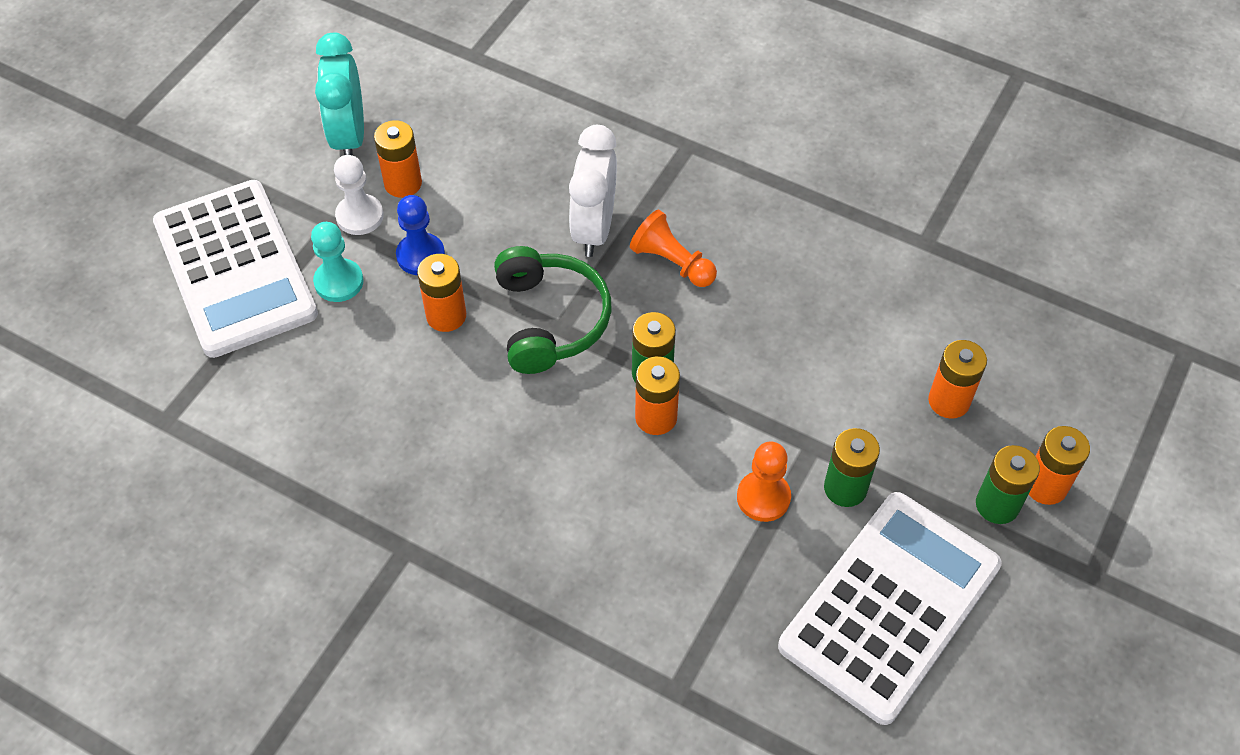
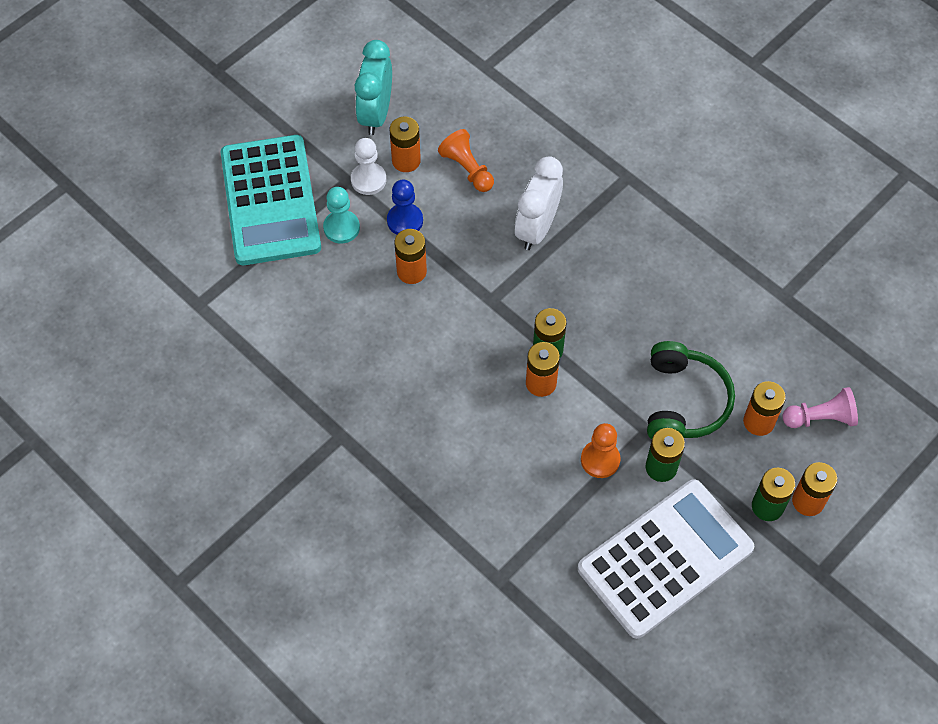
camera: 15 degrees right, 5 degrees up
white calculator [153,180,318,358] -> turquoise calculator [220,135,321,265]
green headphones [494,246,612,374] -> green headphones moved to [647,341,735,439]
orange pawn [630,210,717,287] -> orange pawn moved to [438,129,494,192]
none -> pink pawn [783,387,858,428]

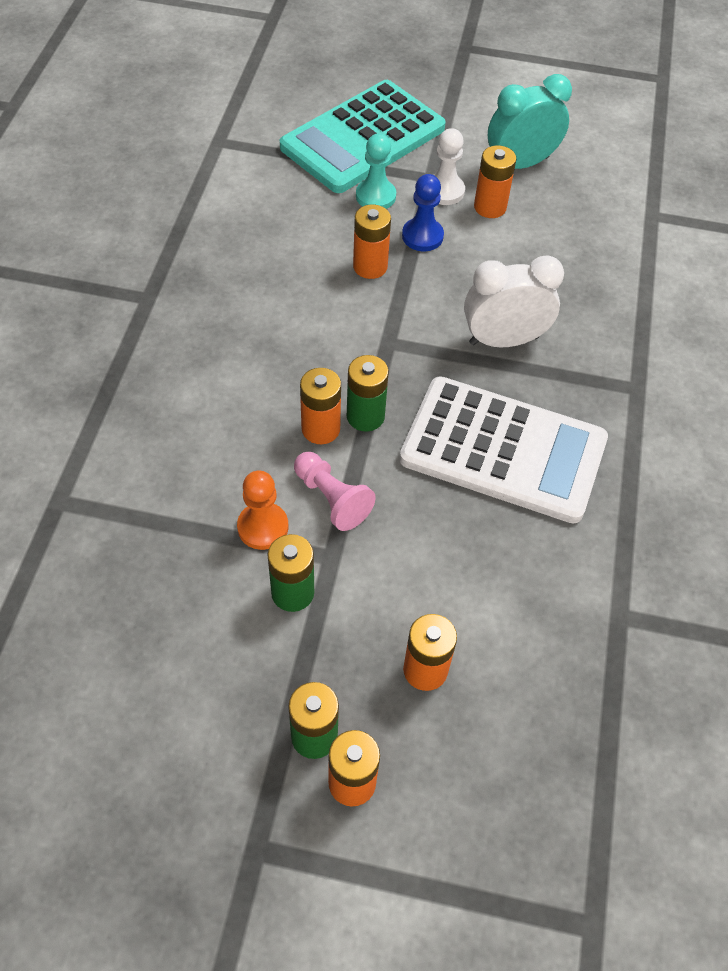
camera: 55 degrees right, 5 degrees down
orange pawn [438,129,494,192] -> none
white calculator [578,479,755,639] -> white calculator moved to [399,376,608,524]
green headphones [647,341,735,439] -> none
pink pawn [783,387,858,428] -> pink pawn moved to [294,452,376,531]

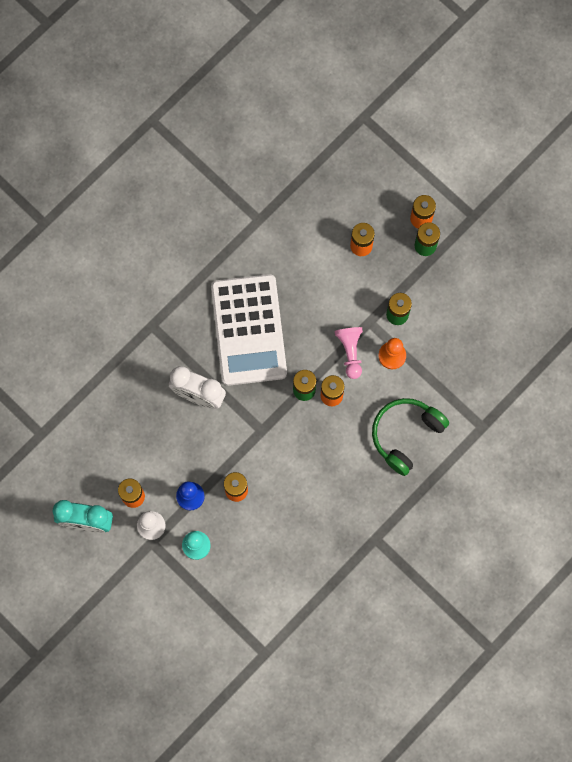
camera: 145 degrees left, 20 degrees up
turquoise calculator [280,80,446,193] -> none
white calculator [399,376,608,524] -> white calculator turned 150 degrees counterclockwise [211,274,287,386]
none -> green headphones [372,398,449,476]

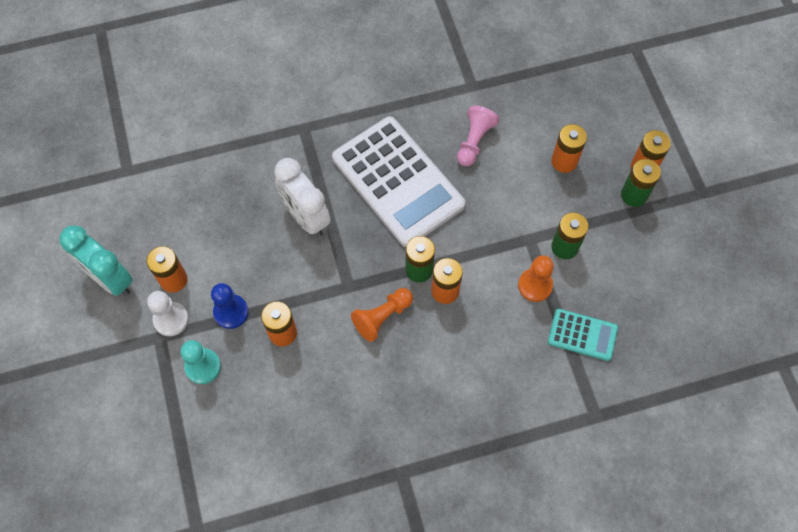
camera: 30 degrees right, 10 degrees down
white calculator [211,274,287,386] -> white calculator turned 60 degrees counterclockwise [332,116,465,247]
pink pawn [335,327,363,379] -> pink pawn moved to [457,106,499,166]
green headphones [372,398,449,476] -> none
none -> orange pawn [351,288,413,342]
none -> turquoise calculator [548,309,618,361]

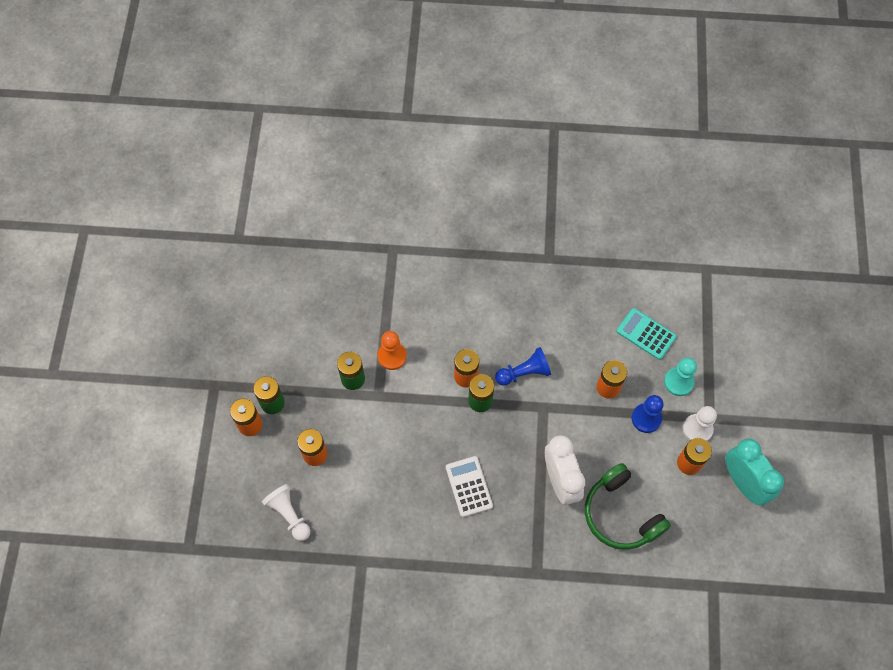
camera: 160 degrees left, 0 degrees up
white calculator [332,116,465,247] -> white calculator [446,456,493,517], size x0.47
orange pawn [351,288,413,342] -> blue pawn [495,347,551,386]
pink pawn [457,106,499,166] -> none
turquoise calculator [548,309,618,361] -> turquoise calculator moved to [616,308,677,360]
none -> white pawn [262,484,310,541]
none -> green headphones [585,463,671,550]

